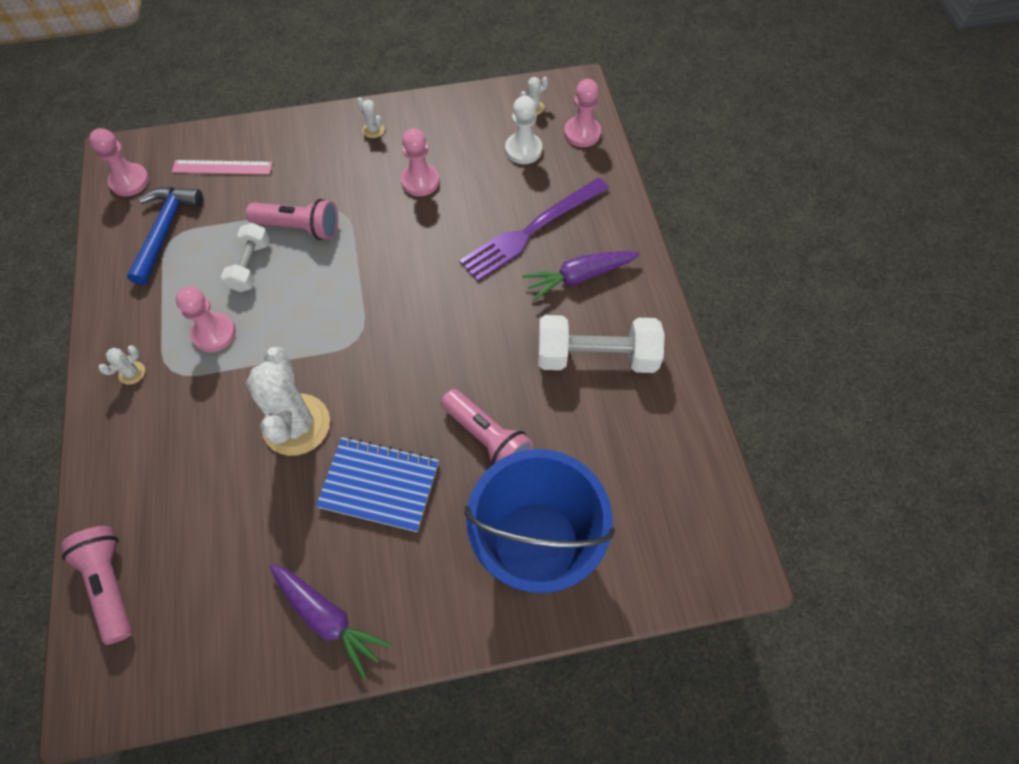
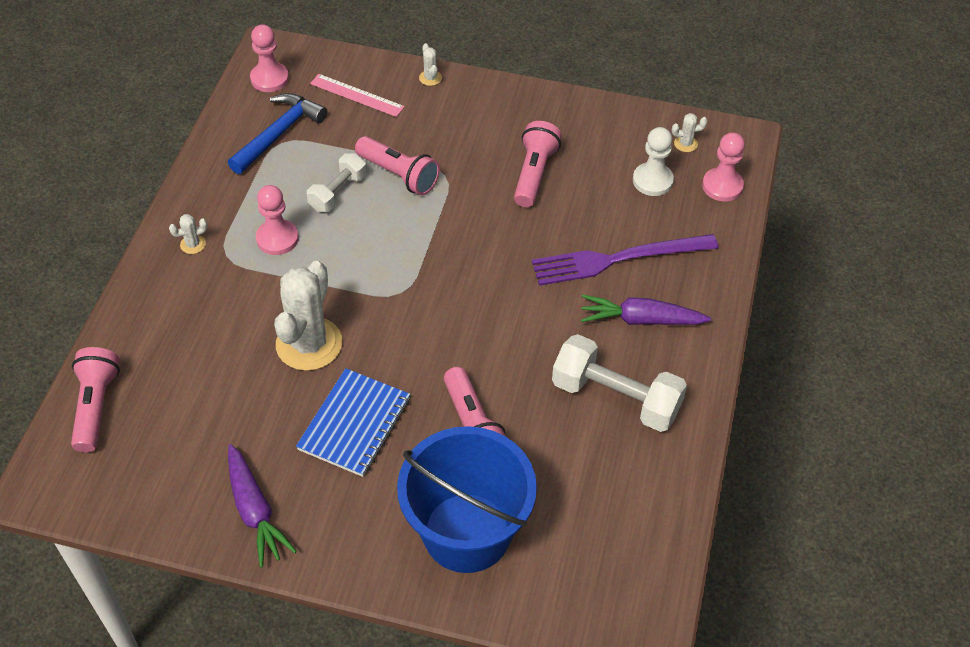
camera: 25 degrees right, 10 degrees down
blue notebook [316,437,439,532] -> blue notebook turned 75 degrees clockwise [296,368,410,477]
white cactus [357,98,384,138] -> white cactus moved to [419,43,442,86]
pink pawn [401,128,439,196] -> pink flashlight [514,121,562,207]

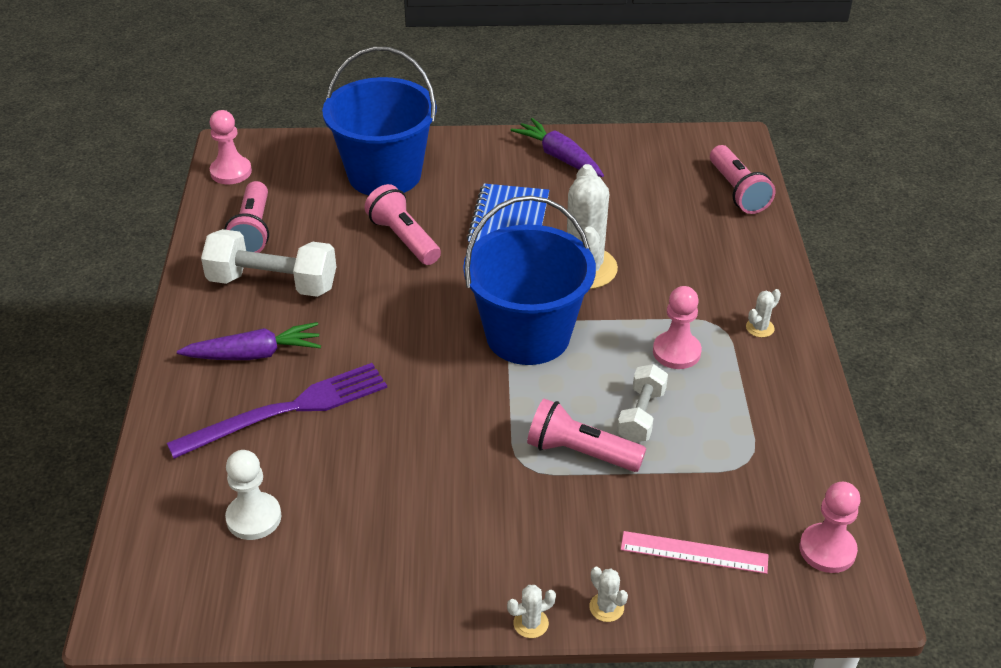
camera: 165 degrees right, 10 degrees down
blue hammer [228,93,327,174] -> none
pink flashlight [514,121,562,207] -> pink flashlight moved to [224,181,269,253]
white cactus [672,113,707,152] -> white cactus moved to [507,585,556,638]
pink pawn [702,132,745,201] -> pink pawn moved to [209,110,252,184]
none -> blue bucket [463,195,596,365]

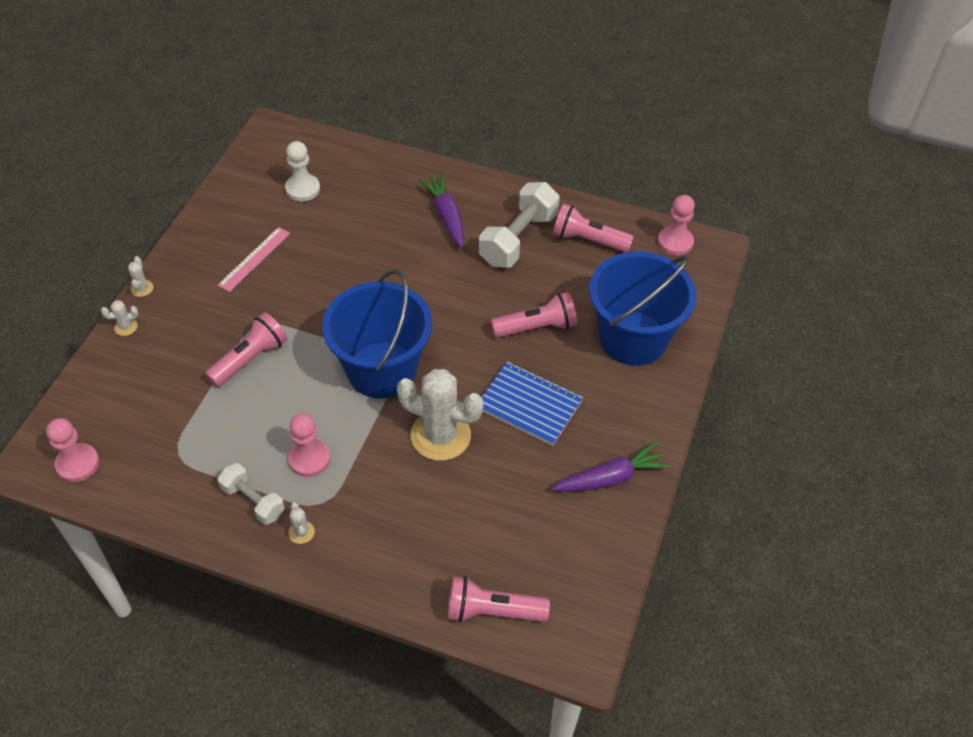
camera: 110 degrees right, 10 degrees up
purple fork [167,363,387,459] -> none
purple carrot [177,322,321,360] -> purple carrot turned 150 degrees clockwise [419,174,464,248]
white dumbbell [617,364,668,442] -> white dumbbell moved to [218,463,285,525]
pink ruler [621,531,768,574] -> pink ruler moved to [218,227,290,292]

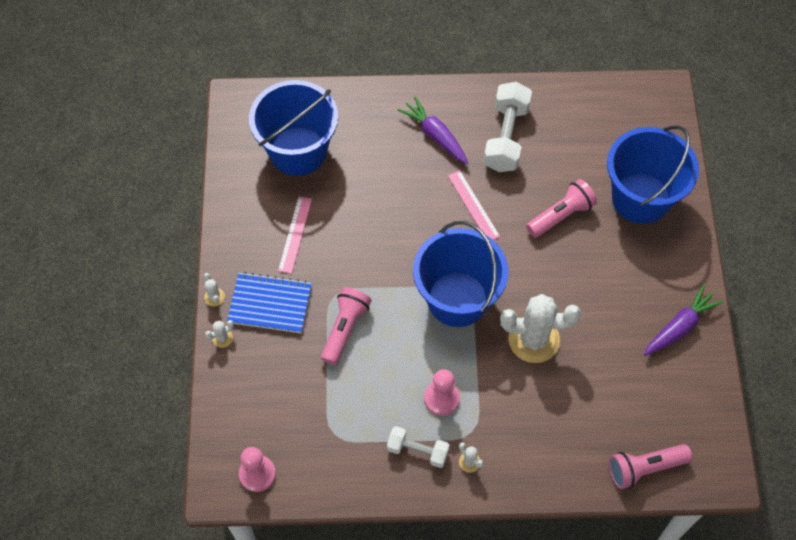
camera: 20 degrees left, 10 degrees up
white pawn [285,141,320,201] -> blue bucket [249,80,338,176]
blue notebook [482,362,583,446] -> blue notebook moved to [227,272,312,333]
pink flashlight [553,204,634,253] -> none
pink pawn [658,195,695,256] -> none
none -> pink ruler [448,170,500,240]

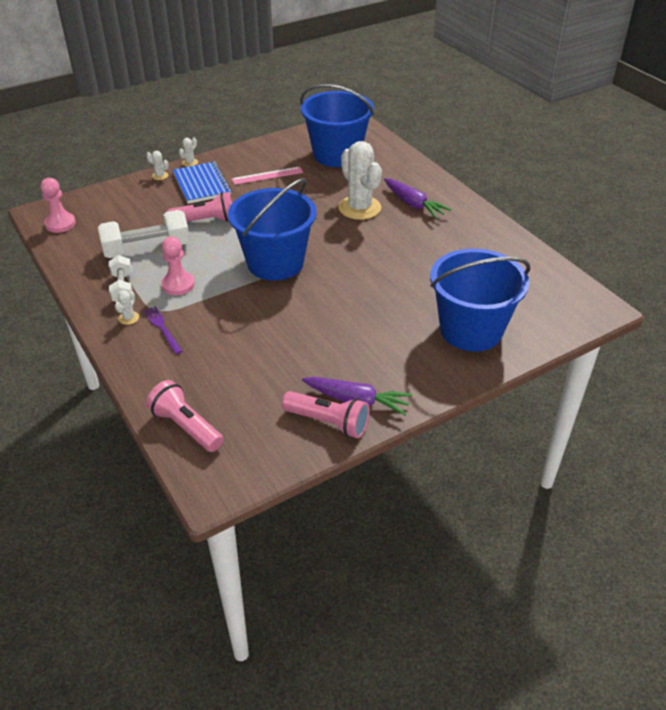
camera: 60 degrees right, 20 degrees down
purple carrot [398,96,468,164] -> purple carrot turned 120 degrees clockwise [384,178,451,219]
pink ruler [448,170,500,240] -> none
white dumbbell [484,82,532,172] -> white dumbbell moved to [98,210,190,258]
white cactus [500,294,581,363] -> white cactus moved to [338,141,382,220]
pink flashlight [526,179,597,238] -> pink flashlight moved to [282,391,370,438]
none -> purple fork [144,306,182,354]

